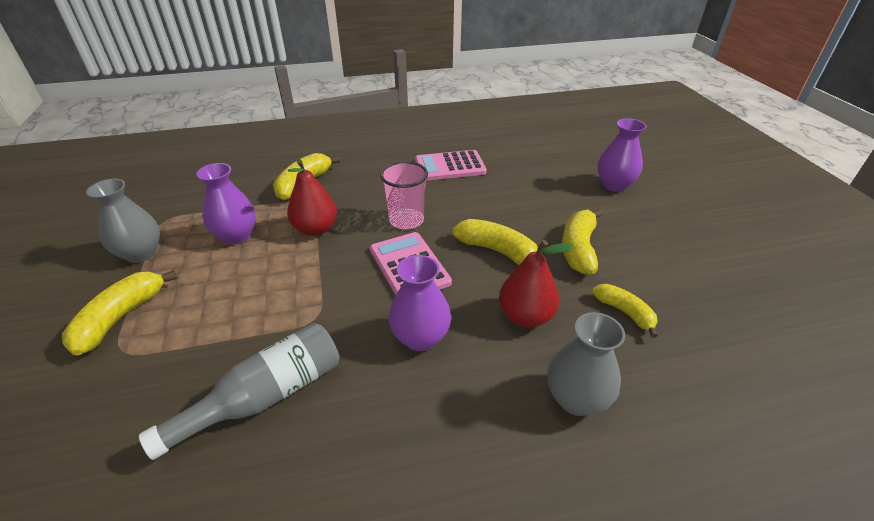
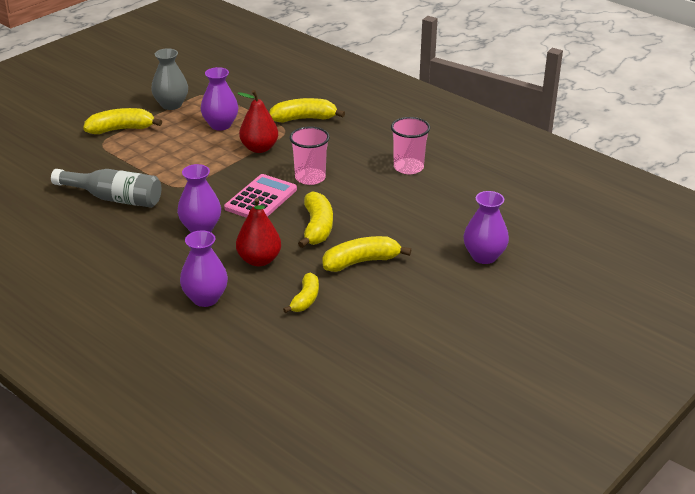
camera: 55 degrees right, 5 degrees down
pink calculator [415,150,487,181] -> pink cup [391,117,430,174]
grey vase [547,312,625,416] -> purple vase [180,231,228,307]

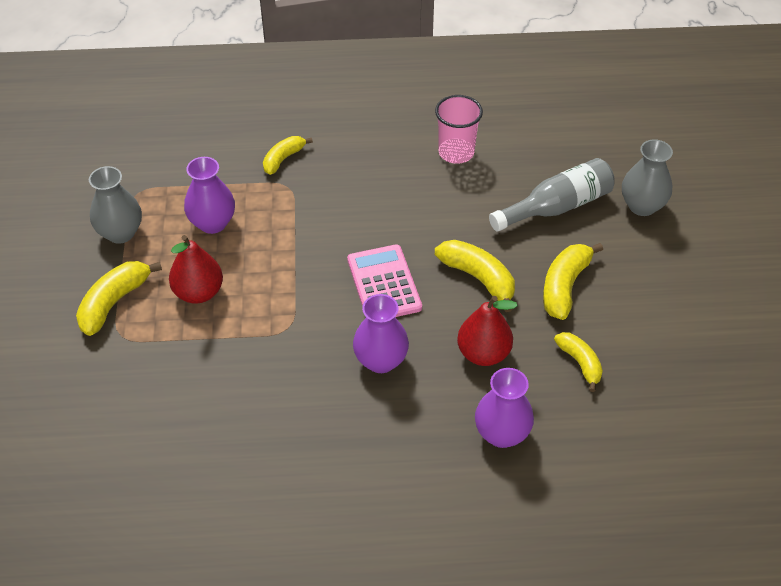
camera: 45 degrees left, 15 degrees up
grey bottle [51,169,161,208] -> grey bottle moved to [489,158,615,231]
red pear [237,90,278,153] -> red pear moved to [169,235,223,304]
yellow banana [269,98,345,123] -> yellow banana [263,136,313,175], size x0.66
pink cup [290,126,330,185] -> none
purple vase [463,191,509,264] -> grey vase [622,139,673,216]

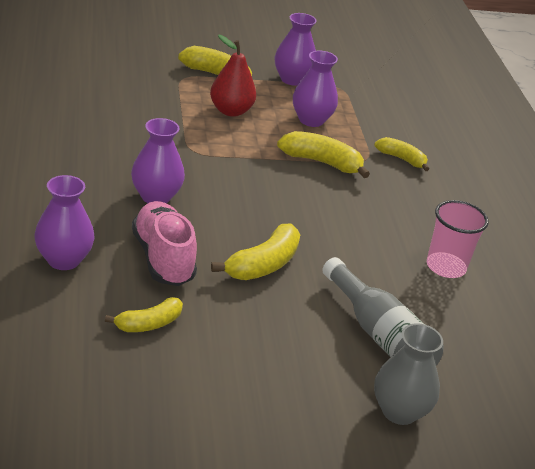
camera: 80 degrees right, 15 degrees down
grey vase [89,166,142,244] -> purple vase [275,13,317,86]
pink calculator [347,244,422,317] -> none
red pear [457,296,518,366] -> pink shoe [132,201,197,286]
yellow banana [543,243,603,320] -> yellow banana moved to [277,131,370,178]

